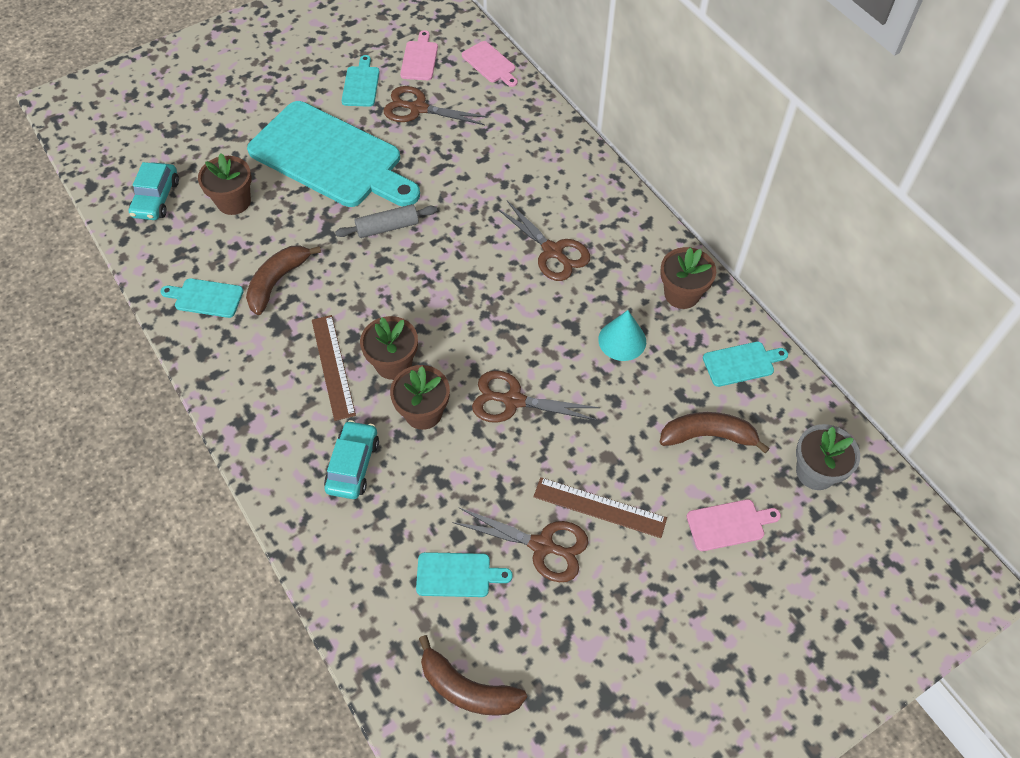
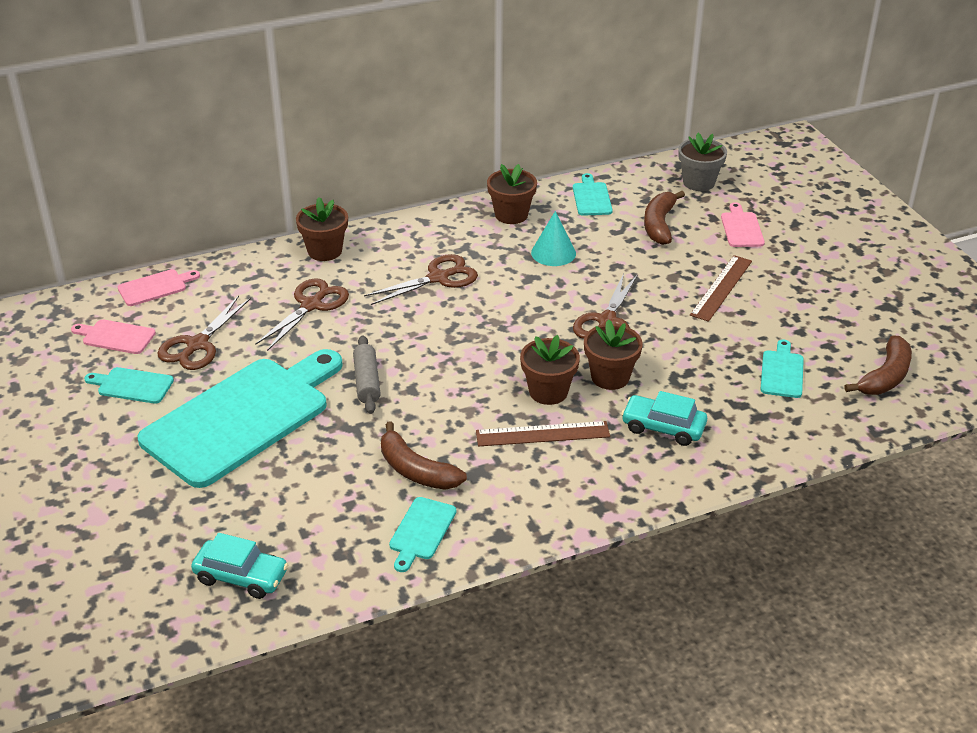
camera: 80 degrees left, 20 degrees down
brown flower pot [198,153,252,215] -> brown flower pot moved to [296,197,348,261]
brown scissors [452,507,588,582] -> brown scissors moved to [255,278,349,351]

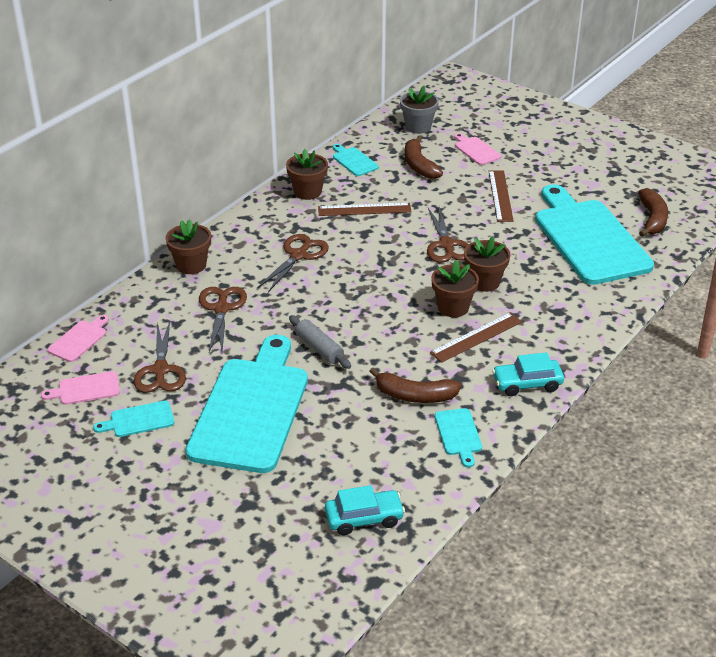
camera: 30 degrees left, 0 degrees up
turquoise cone [531,211,576,266] -> brown ruler [318,203,412,216]
turquoise car [621,391,707,446] -> turquoise car moved to [492,352,564,396]
turquoise cutting board [760,339,804,398] -> turquoise cutting board [535,184,654,285], size x2.48

